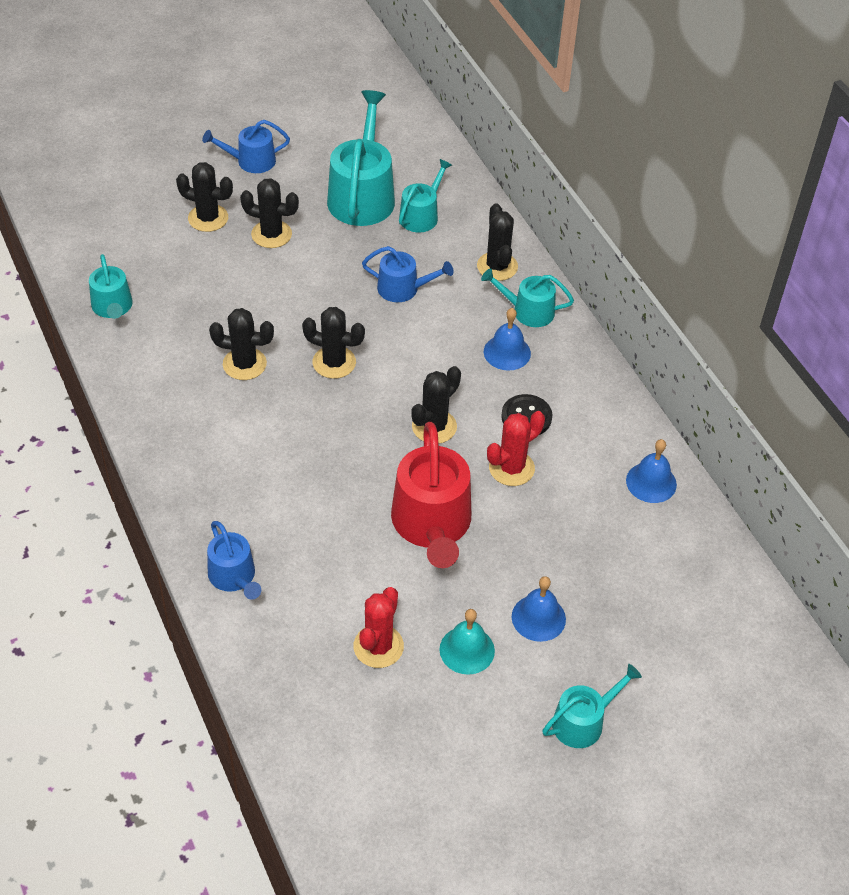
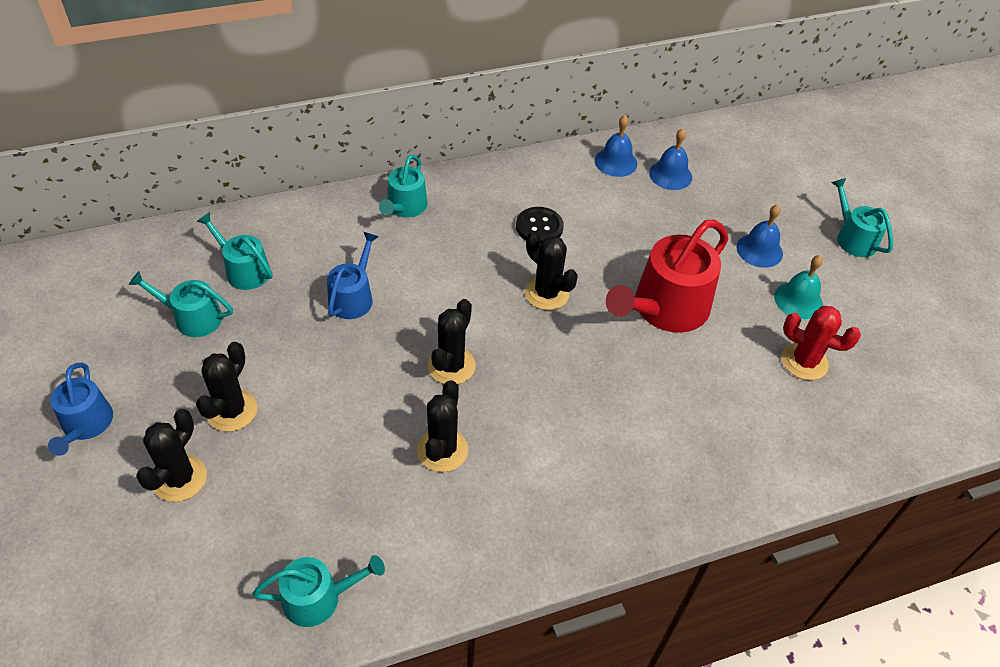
camera: 85 degrees left, 0 degrees up
blue watering can [207,521,261,600] -> none
turquoise watering can [327,90,395,226] -> turquoise watering can [129,271,233,337], size x0.57
red watering can [391,422,471,568] -> red watering can turned 135 degrees clockwise [606,219,728,333]
black cactus [477,203,518,281] -> none
blue bell [484,308,531,371] -> blue bell moved to [649,128,692,190]
red cactus [487,411,545,486] -> none

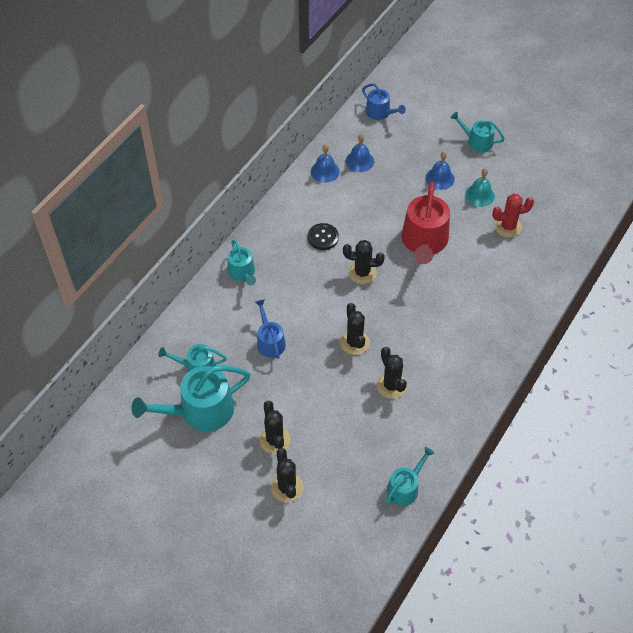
camera: 35 degrees left, 5 degrees up
blue watering can [48,362,113,456] -> blue watering can moved to [362,83,406,120]
turquoise watering can [129,271,233,337] -> turquoise watering can [132,365,250,431], size x1.77

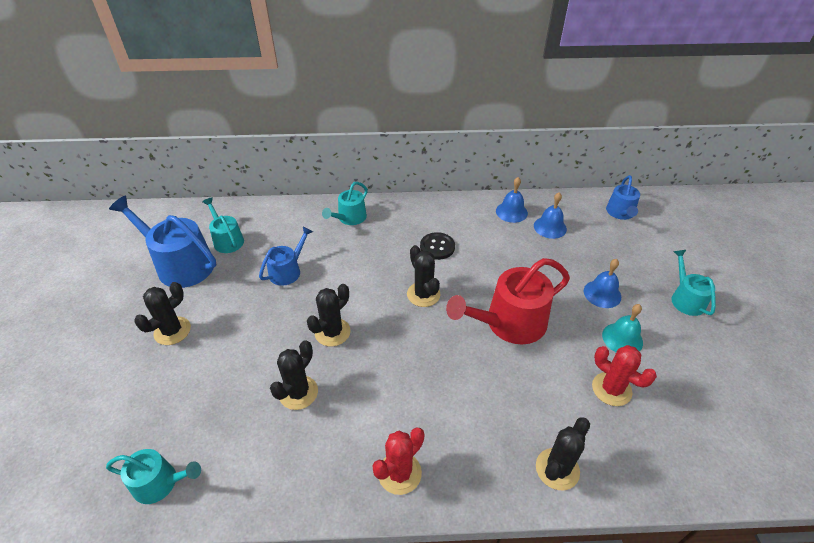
camera: 55 degrees right, 10 degrees down
turquoise watering can [132,365,250,431] -> blue watering can [109,196,216,288]
black cactus [271,448,303,502] -> black cactus moved to [536,417,590,490]
none -> red cactus [372,427,424,495]

